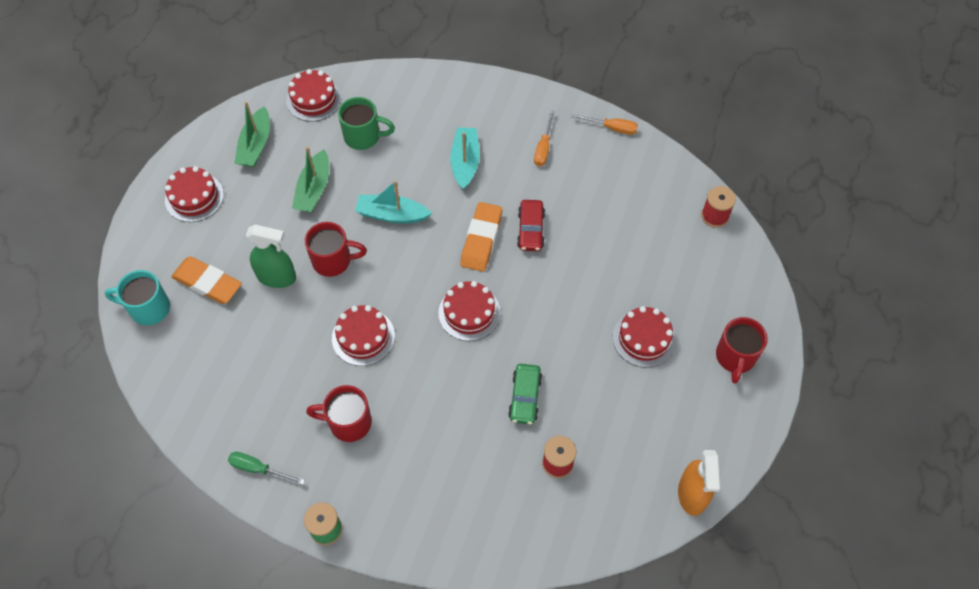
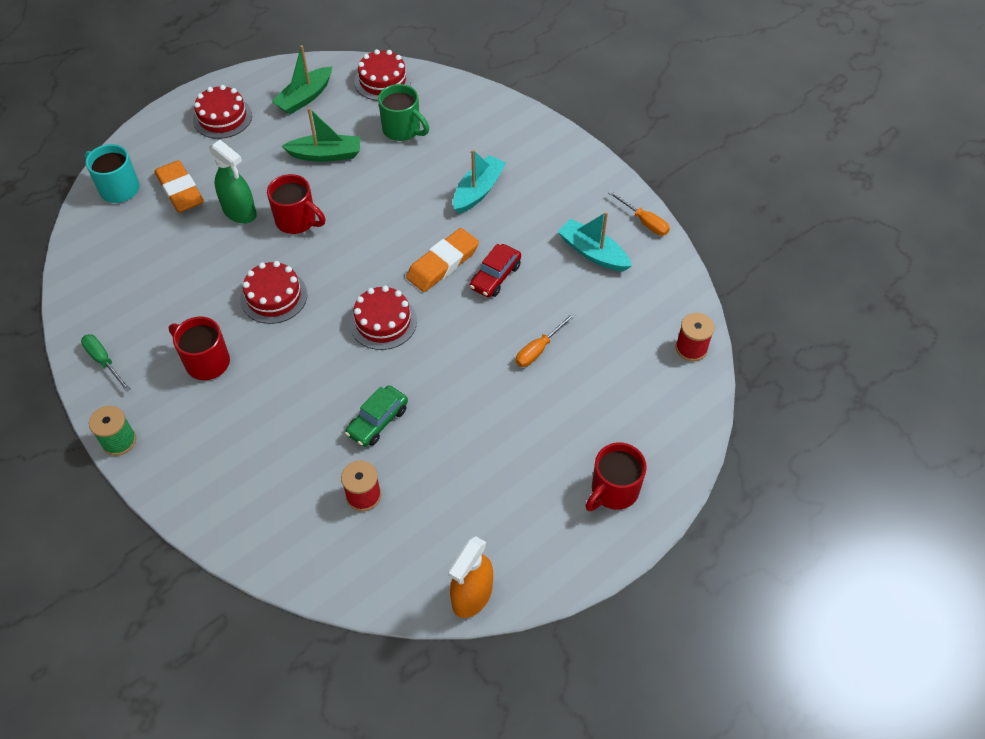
camera: 30 degrees right, 5 degrees down
green boat [292,147,329,212] -> green boat turned 135 degrees counterclockwise [282,108,360,162]
turquoise boat [355,181,432,223] -> turquoise boat moved to [557,212,632,271]
orange screwdriver [534,110,555,166] -> orange screwdriver moved to [515,313,575,367]
red cake [613,306,676,368] -> none

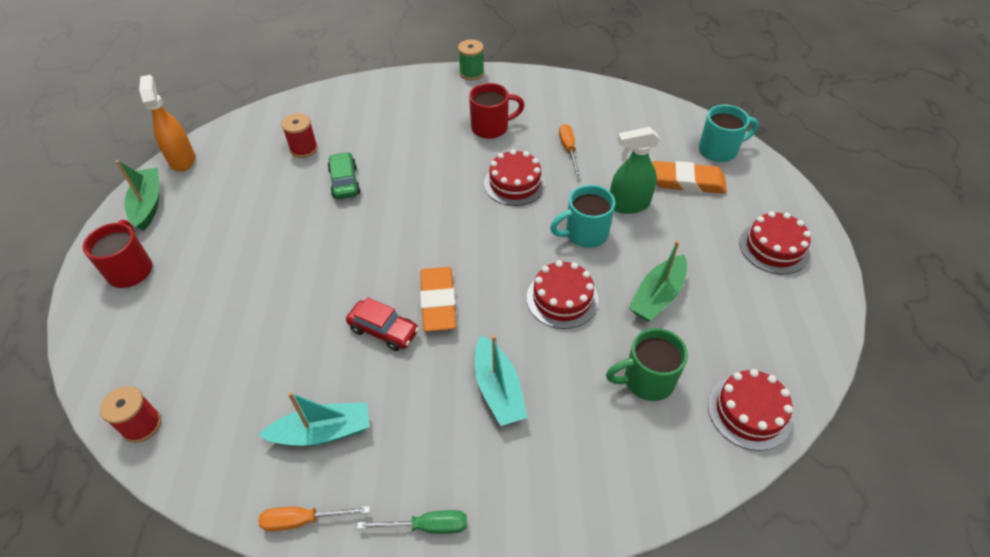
camera: 130 degrees right, 5 degrees down
green screwdriver [81,334,131,392] -> green screwdriver moved to [357,510,467,534]
red mug [267,174,325,234] -> turquoise mug [550,185,615,248]
green boat [271,45,332,115] -> green boat moved to [116,160,159,231]
red cake [349,286,417,350] -> red cake moved to [527,260,599,329]
red car [470,244,521,297] -> red car turned 135 degrees clockwise [346,297,419,351]
orange screwdriver [515,313,575,367] -> orange screwdriver moved to [559,124,581,175]

